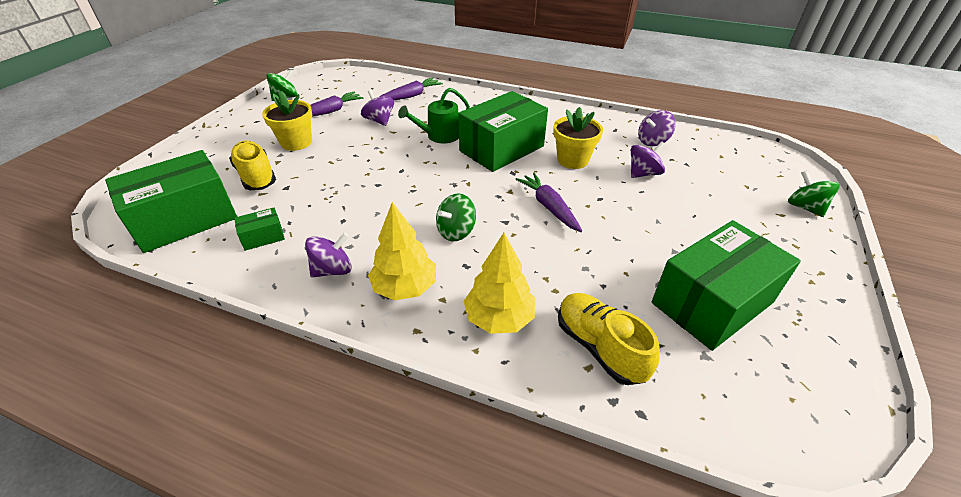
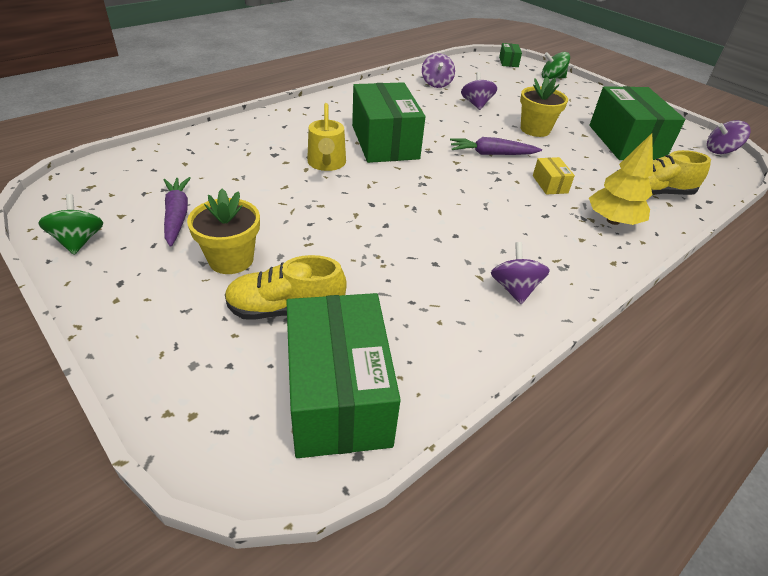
camera: 65 degrees left, 0 degrees up
green box [234,208,285,251] -> green box moved to [499,43,522,67]
purple spinning top [361,90,394,126] -> purple spinning top moved to [707,120,750,154]
yellow tree [368,202,436,300] -> none
purple carrot [380,78,443,100] -> none
green watering can [398,88,470,143] -> yellow watering can [307,103,346,171]
green spinning top [436,193,476,241] -> none
yellow flower pot [553,107,603,169] -> yellow flower pot moved to [520,77,568,137]
none -> yellow box [533,157,575,195]

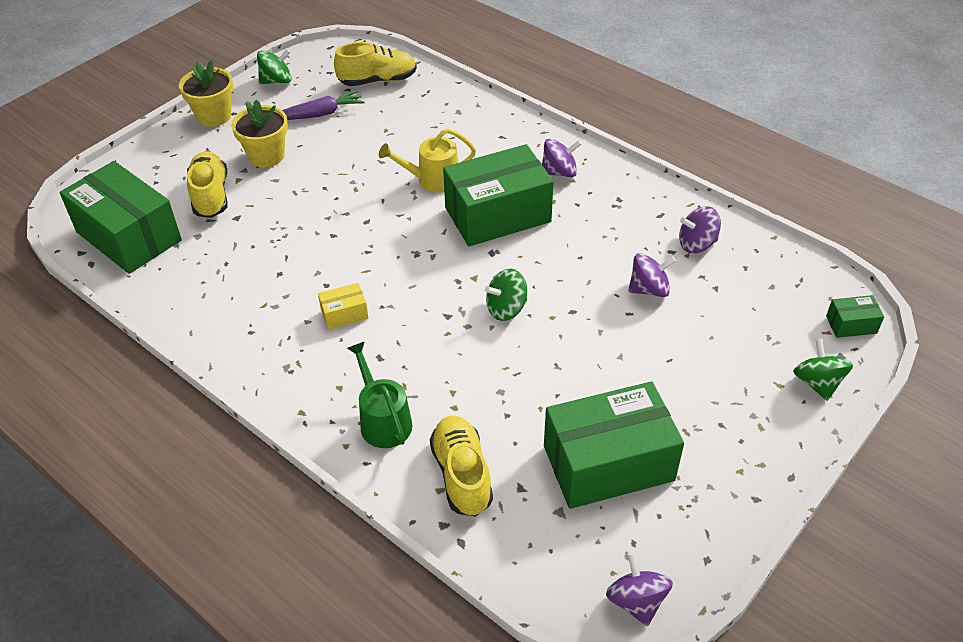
camera: 85 degrees right, 5 degrees up
green box [286,293,401,458] -> green box turned 60 degrees clockwise [60,161,182,274]
purple carrot [450,137,542,155] -> green spinning top [485,269,527,321]
purple spinning top [491,242,550,304] -> purple spinning top moved to [542,139,582,177]
yellow flower pot [520,77,568,137] -> yellow flower pot moved to [179,60,233,127]
yellow box [533,157,575,195] -> yellow box moved to [318,283,369,330]
yellow tree [589,133,653,225] -> green watering can [347,341,412,448]
none -> yellow shoe [334,42,417,86]

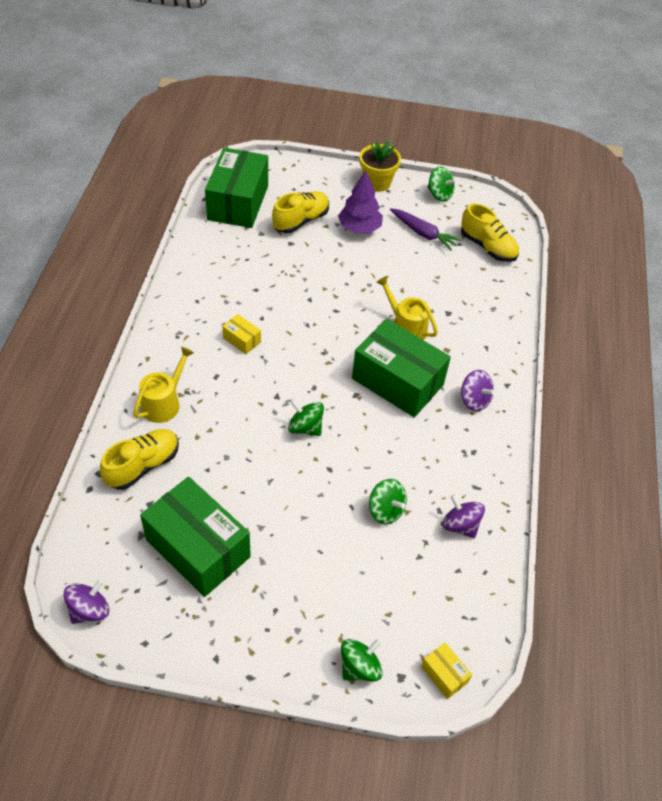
camera: 55 degrees right, 5 degrees up
yellow flower pot [231,100,288,168] -> purple tree [338,171,383,233]
green watering can [347,341,412,448] -> yellow watering can [133,346,194,423]
purple spinning top [628,253,676,297] -> green spinning top [369,479,407,525]
green box [826,295,884,338] -> yellow box [421,643,472,699]

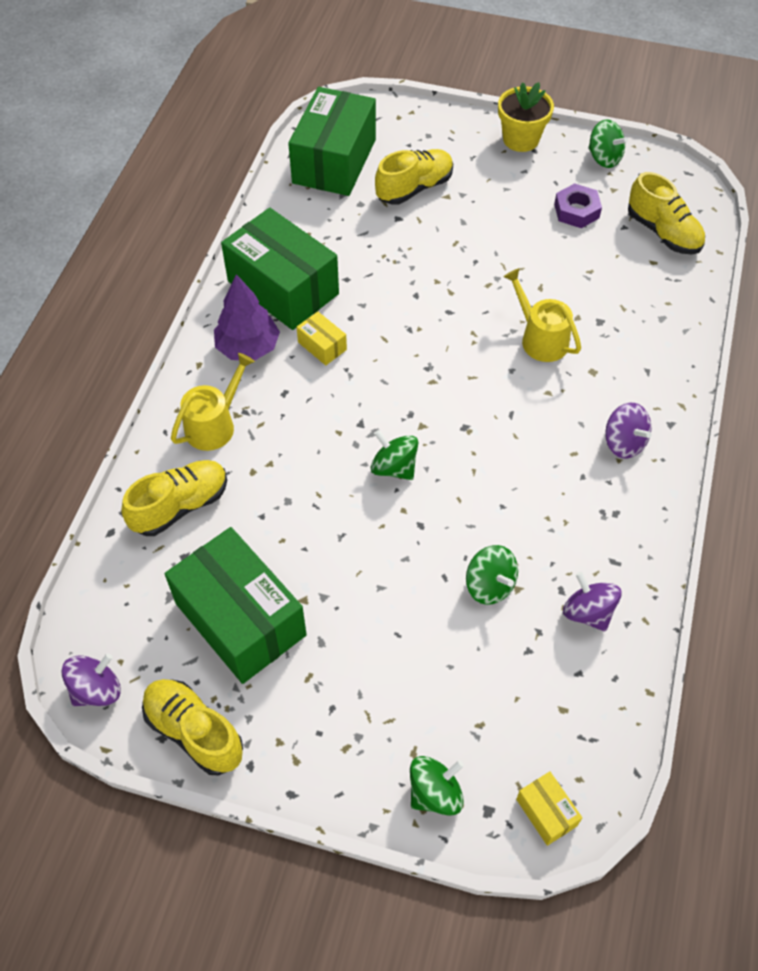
camera: 10 degrees right, 5 degrees up
purple tree [338,171,383,233] -> purple tree moved to [214,274,280,361]
green box [352,319,451,417] -> green box moved to [221,208,339,330]
purple carrot [390,208,461,250] -> purple nut [554,183,602,228]
none -> yellow shoe [142,679,243,775]

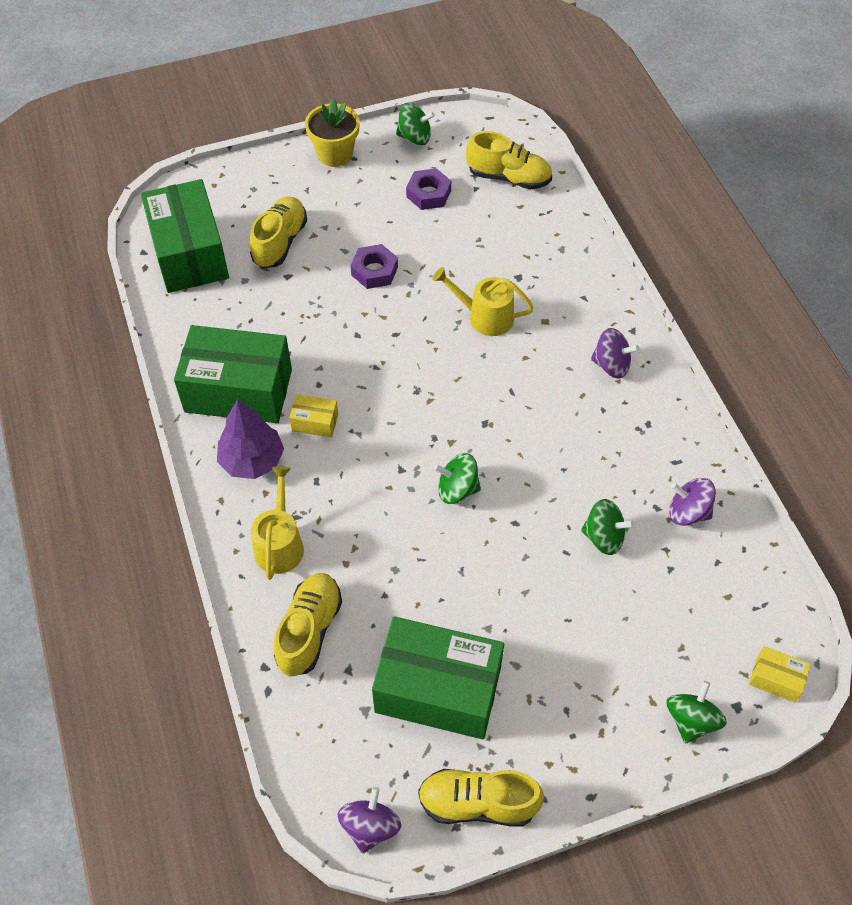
camera: 35 degrees left, 0 degrees up
none -> purple nut [351,244,398,289]

